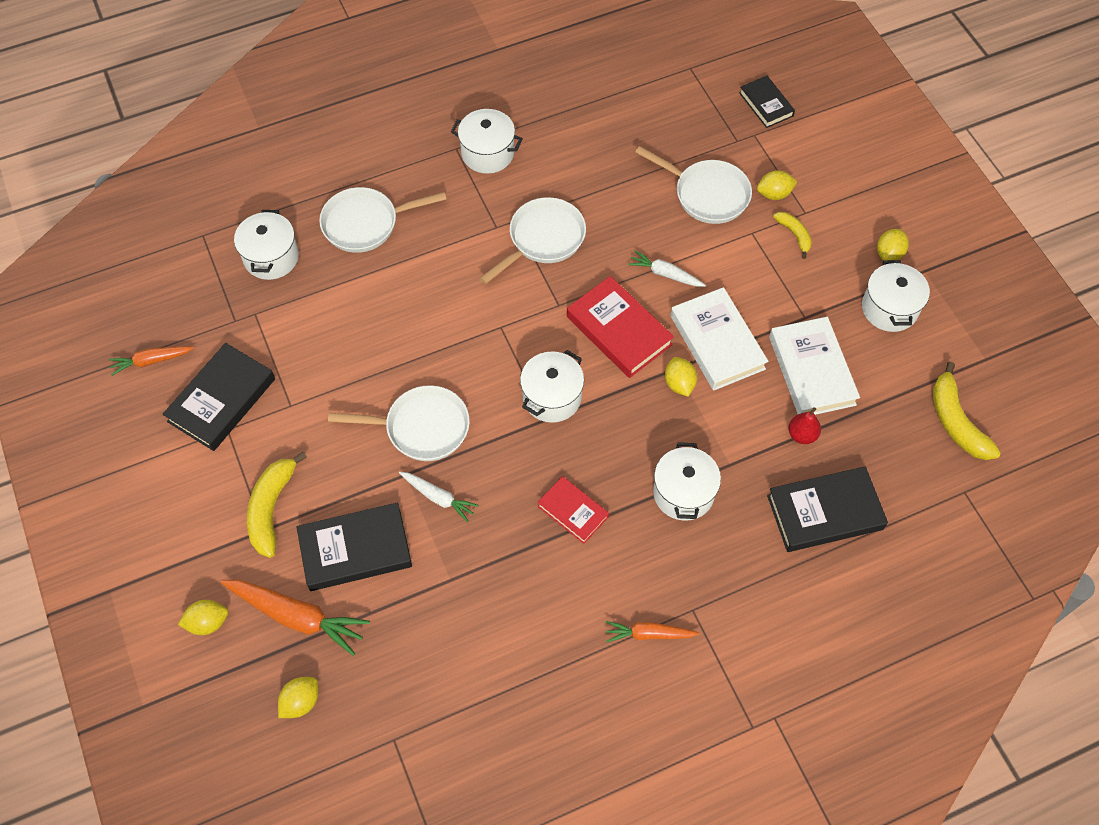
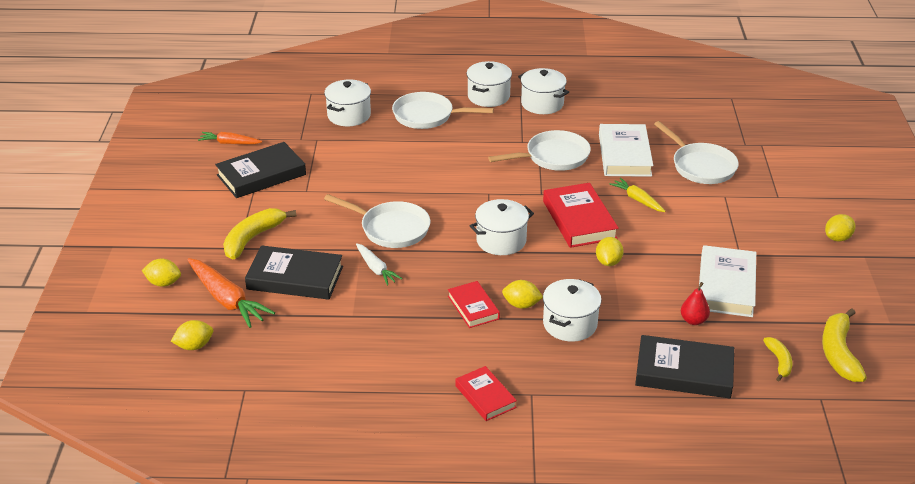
camera: 25 degrees right, 25 degrees down
orange carrot [606,621,699,643] -> red book [455,366,517,421]
white carrot [628,250,706,287] -> yellow carrot [610,178,666,212]
white book [670,287,769,391] -> white book moved to [599,124,653,177]
black book [739,76,795,128] -> none
yellow lemon [757,170,798,200] -> yellow lemon moved to [502,280,543,309]
yellow banana [773,212,812,259] -> yellow banana moved to [763,337,792,381]
white pot [862,260,930,332] -> white pot moved to [466,61,512,107]

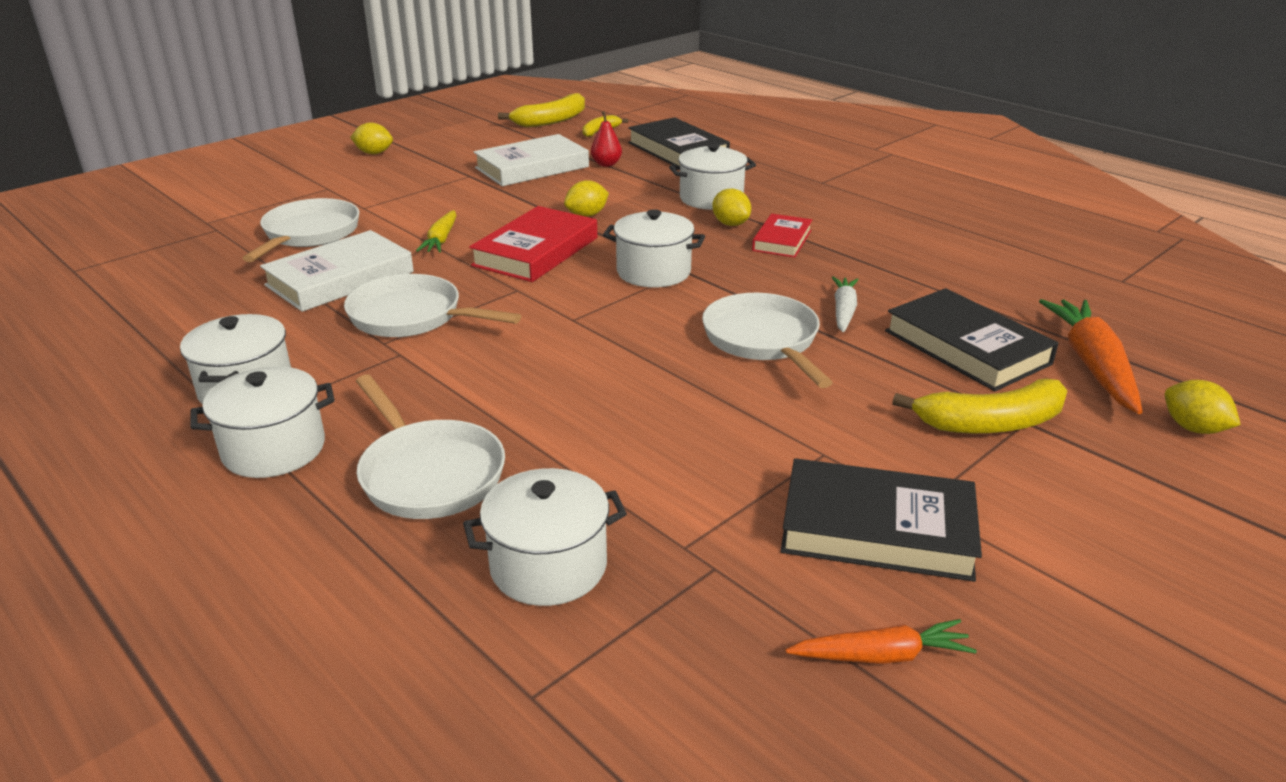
camera: 135 degrees left, 5 degrees down
yellow lemon [171,320,213,350] -> none
orange carrot [198,132,262,144] -> orange carrot turned 60 degrees counterclockwise [786,619,977,664]
red book [455,366,517,421] -> none

